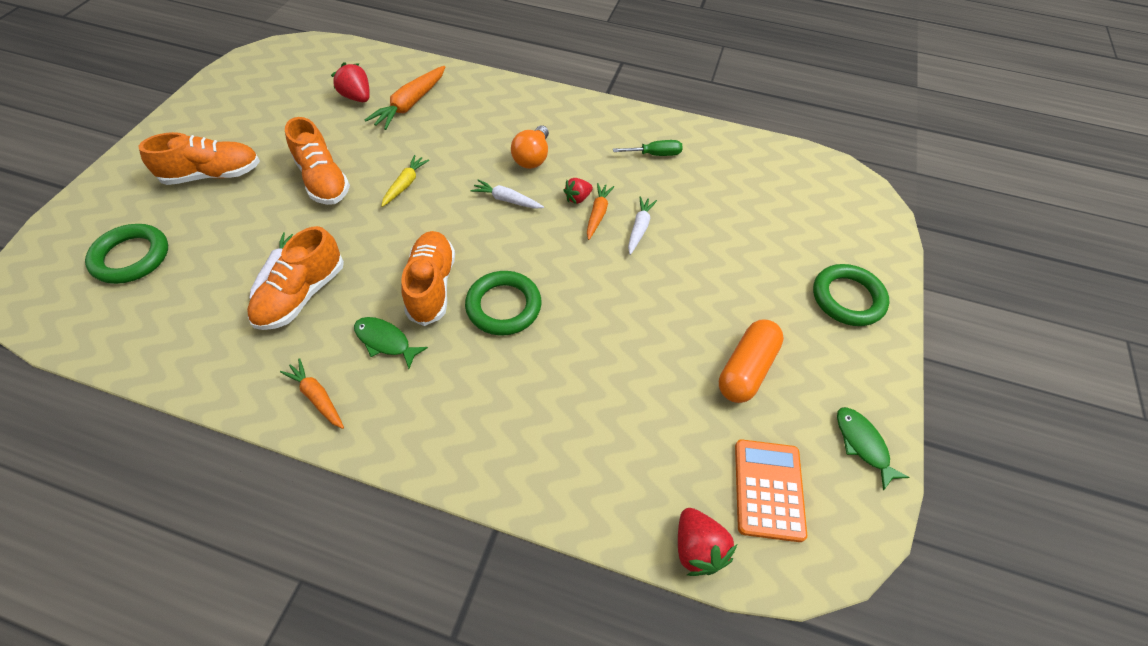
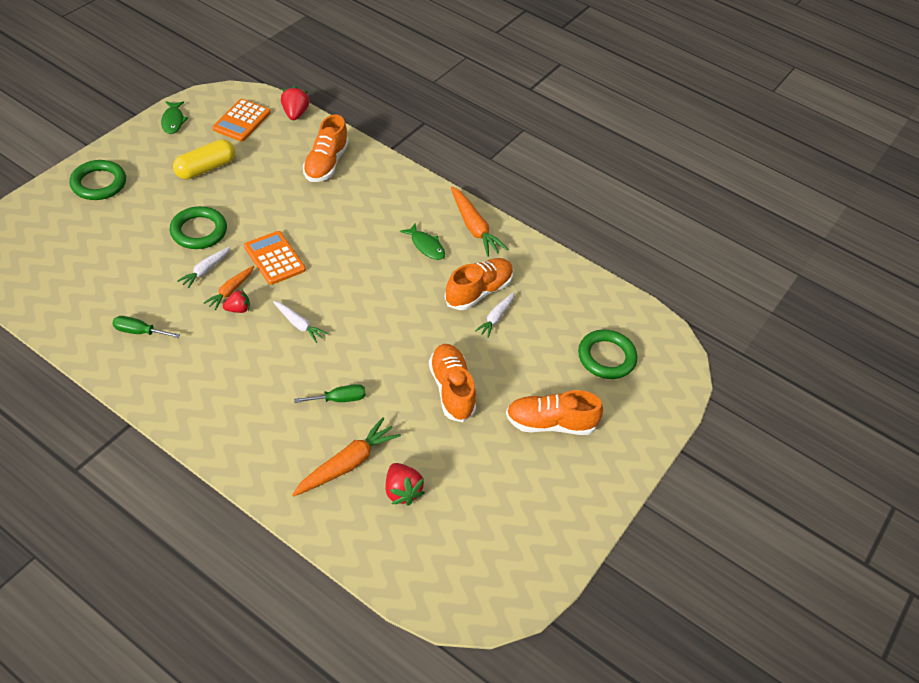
camera: 165 degrees left, 5 degrees down
orange carrot [280,358,344,429] -> orange carrot [451,186,508,257], size x1.63
yellow carrot [381,155,429,207] -> none
orange shoe [401,231,455,326] -> orange shoe moved to [303,114,349,182]
green ring [465,271,542,335] -> green ring moved to [169,206,227,249]
orange light bulb [511,126,549,169] -> none
orange capsule [719,320,784,403] -> yellow capsule [173,139,235,180]
none -> orange calculator [244,231,306,285]
none -> green screwdriver [294,384,366,403]

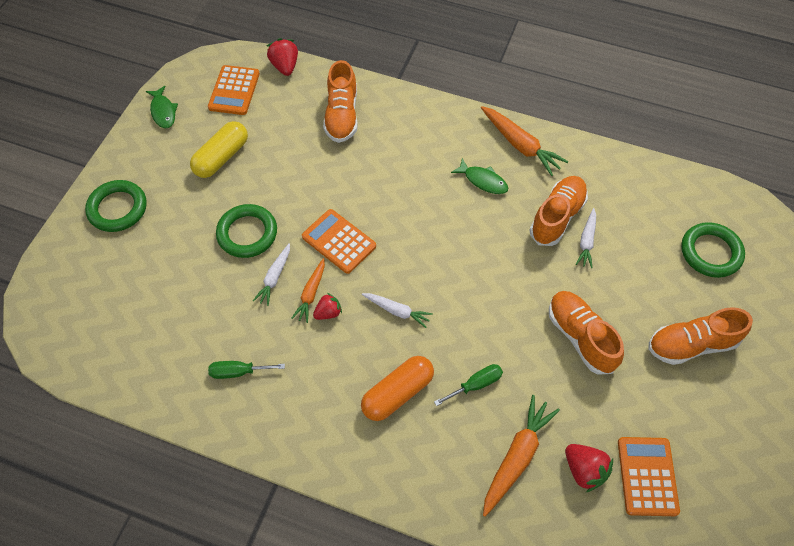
camera: 10 degrees left, 10 degrees up
none -> orange capsule [361,356,434,421]
none -> orange calculator [618,437,680,516]

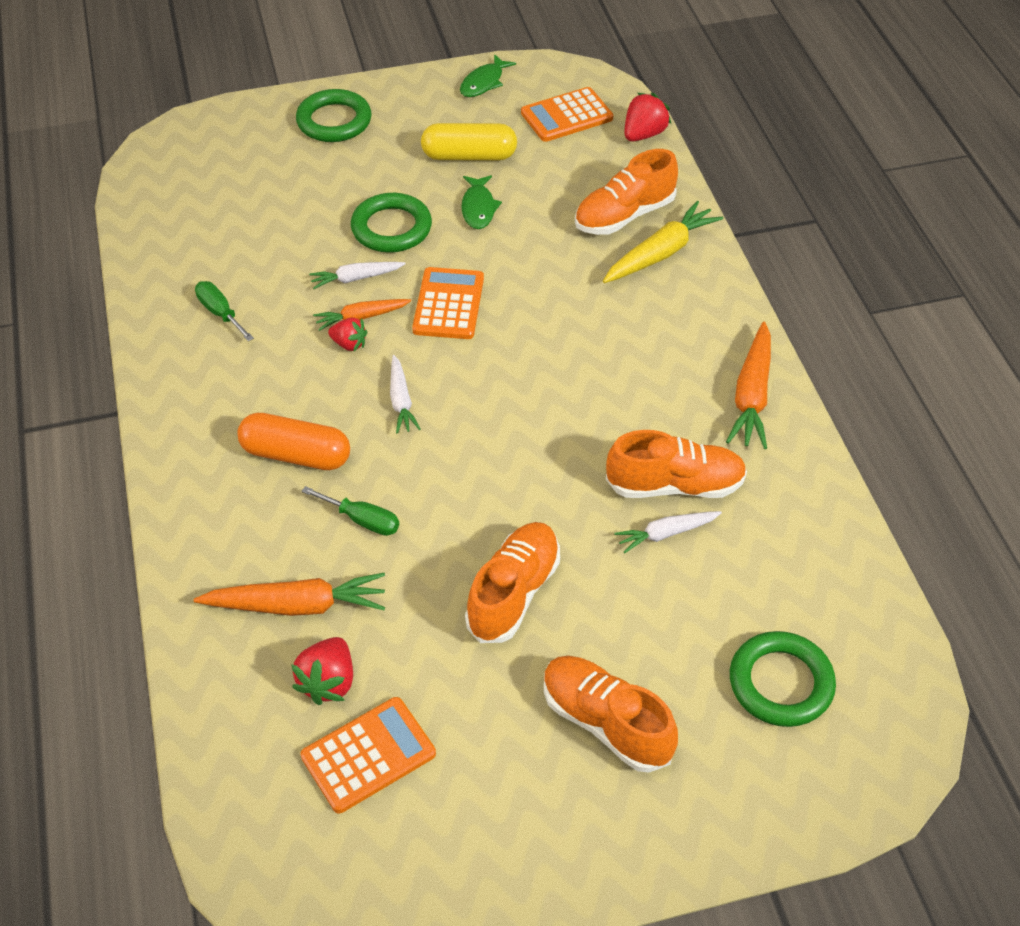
camera: 55 degrees right, 10 degrees down
green fish [451,158,508,194] -> green fish moved to [461,175,502,229]
none -> yellow carrot [603,201,723,283]

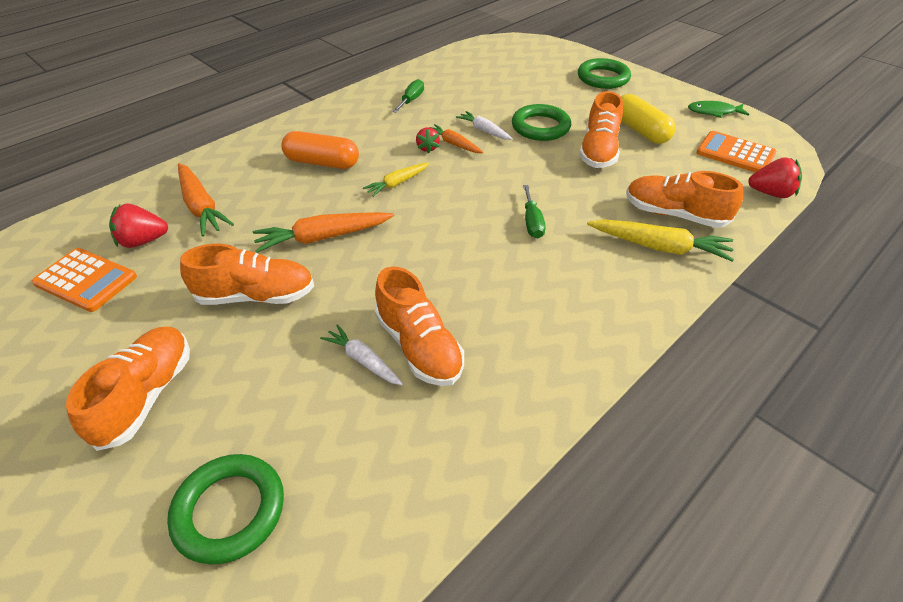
camera: 60 degrees right, 5 degrees down
orange capsule [237,413,350,470] -> orange capsule turned 60 degrees counterclockwise [281,131,359,169]
green screwdriver [301,486,399,536] -> green screwdriver moved to [523,185,546,239]
white carrot [390,355,420,434] -> yellow carrot [363,163,429,197]
orange calculator [412,267,484,339] -> none
green fish [461,175,502,229] -> orange shoe [579,91,623,168]
orange carrot [726,322,771,449] -> orange carrot moved to [253,212,394,253]

